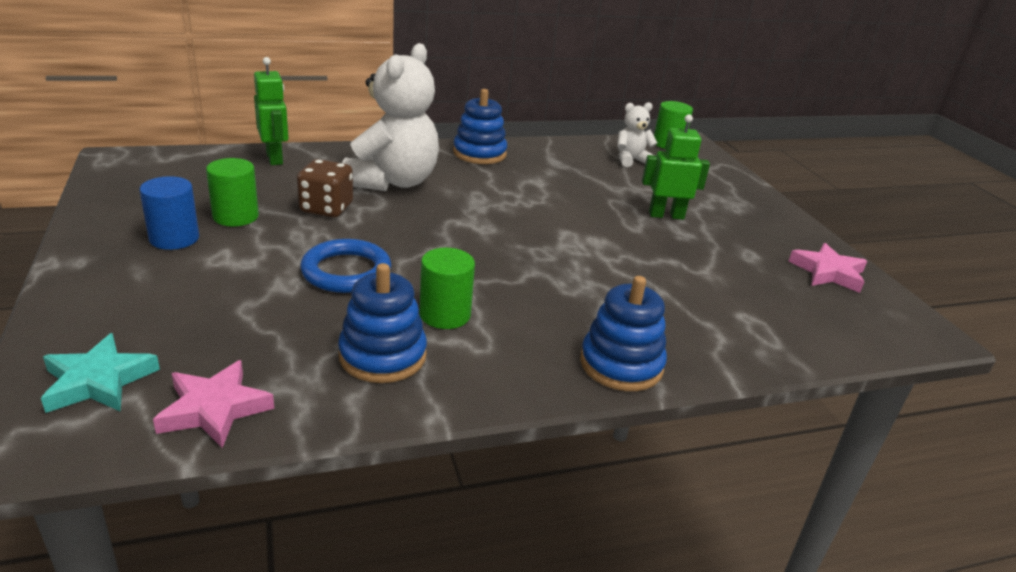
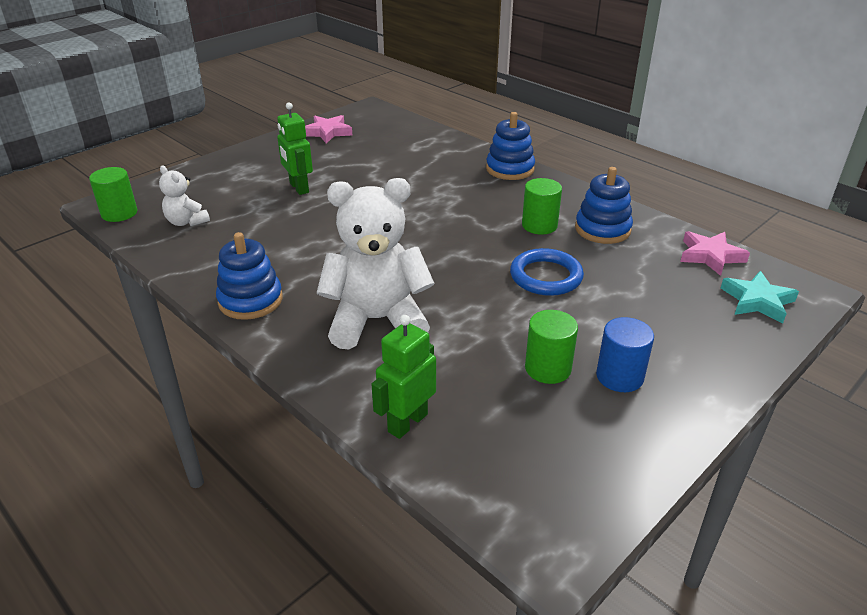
camera: 115 degrees left, 5 degrees up
brown dice [297,159,353,217] -> none

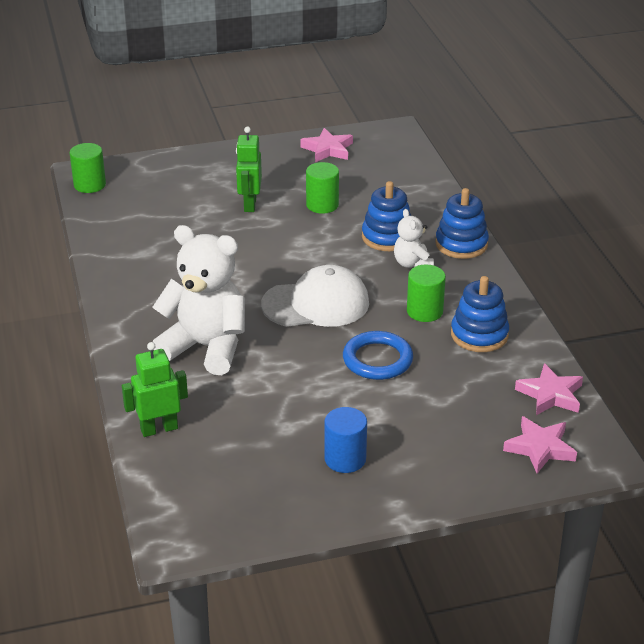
camera: 30 degrees right, 0 degrees up
white teddy bear [159,165,210,226] -> white teddy bear moved to [394,209,434,268]
blue stacking toy [216,232,283,320] -> blue stacking toy moved to [362,181,411,251]
green cylinder [525,310,578,384] -> green cylinder moved to [306,162,339,214]
turquoise star [721,271,799,323] -> pink star [503,416,577,473]
none -> white cap [261,265,369,327]

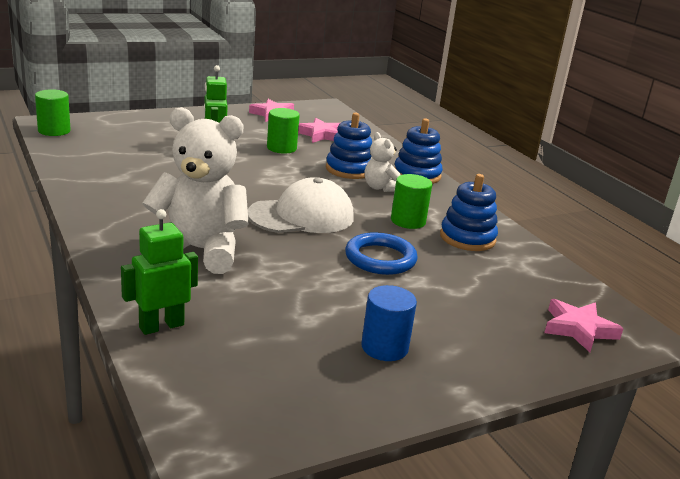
camera: 15 degrees left, 10 degrees down
pink star [515,363,583,415] -> pink star moved to [298,118,340,143]

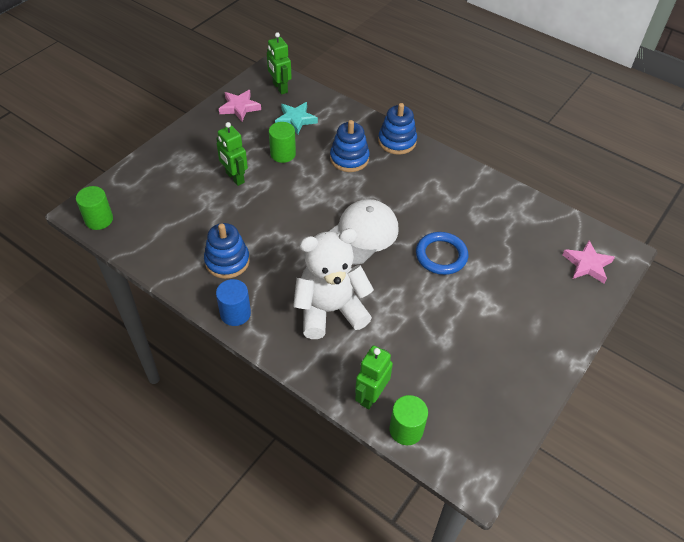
camera: 25 degrees left, 25 degrees up
pink star [298,118,340,143] -> turquoise star [275,102,318,135]
blue cylinder [361,285,417,361] -> blue cylinder moved to [216,279,251,326]
white teddy bear [365,132,401,192] -> none
green cylinder [391,174,432,229] -> green cylinder moved to [389,395,428,445]
blue stacking toy [440,174,498,251] -> blue stacking toy moved to [204,223,250,279]
none -> green robot [267,32,292,95]

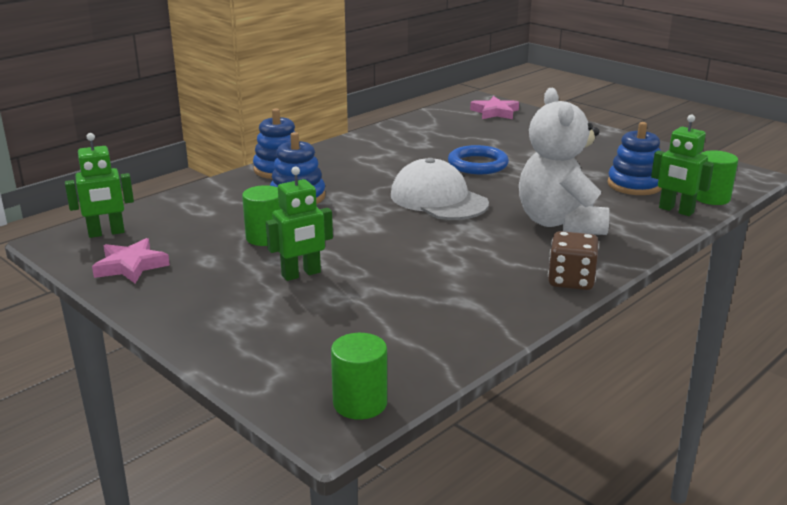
camera: 80 degrees left, 25 degrees down
blue stacking toy [204,223,250,279] -> blue stacking toy moved to [608,122,662,195]
blue cylinder [216,279,251,326] -> brown dice [548,231,599,290]
turquoise star [275,102,318,135] -> none

